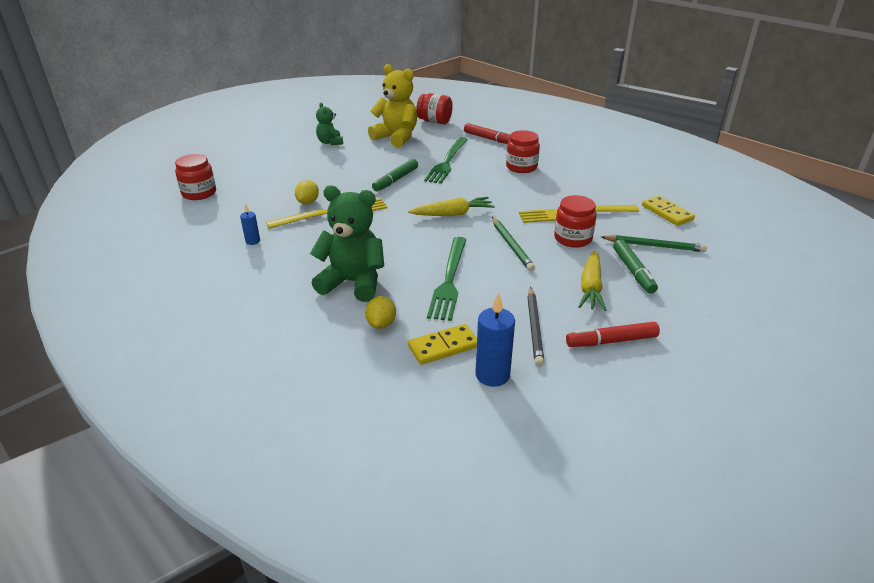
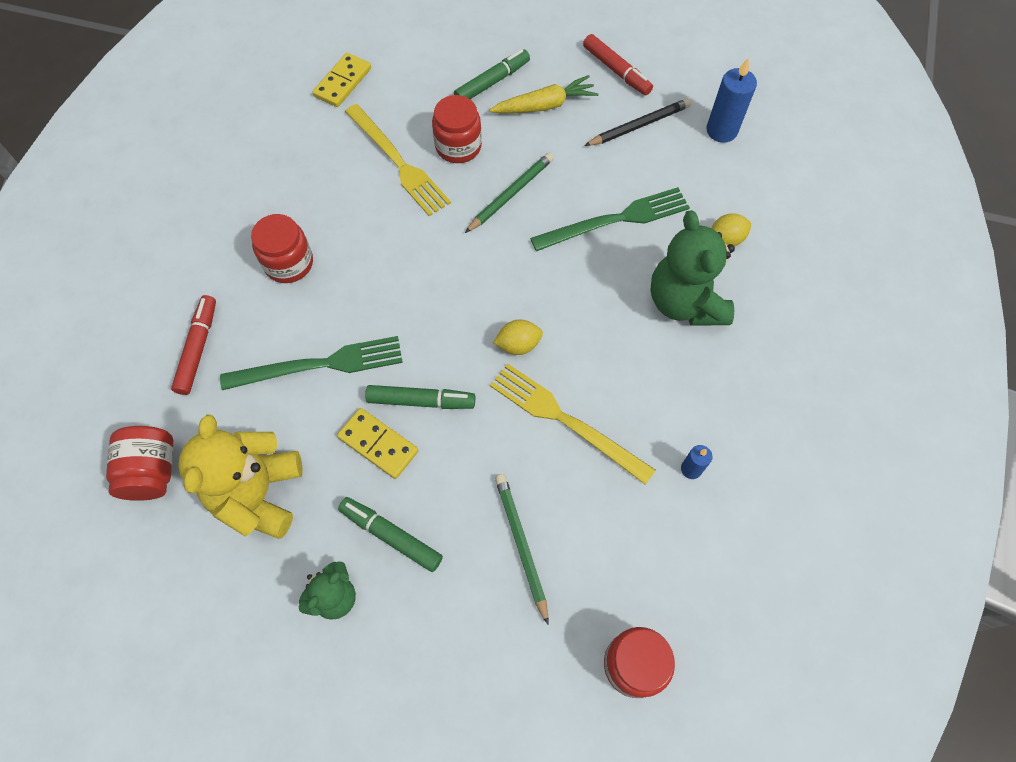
camera: 120 degrees left, 30 degrees up
yellow lemon [295,180,319,204] -> yellow lemon moved to [493,320,543,355]
yellow carrot [408,197,495,216] -> none
yellow domino [408,324,477,365] -> yellow domino moved to [337,408,419,479]
green pencil [601,235,707,252] -> green pencil moved to [495,474,549,625]
none -> green marker [338,497,443,572]

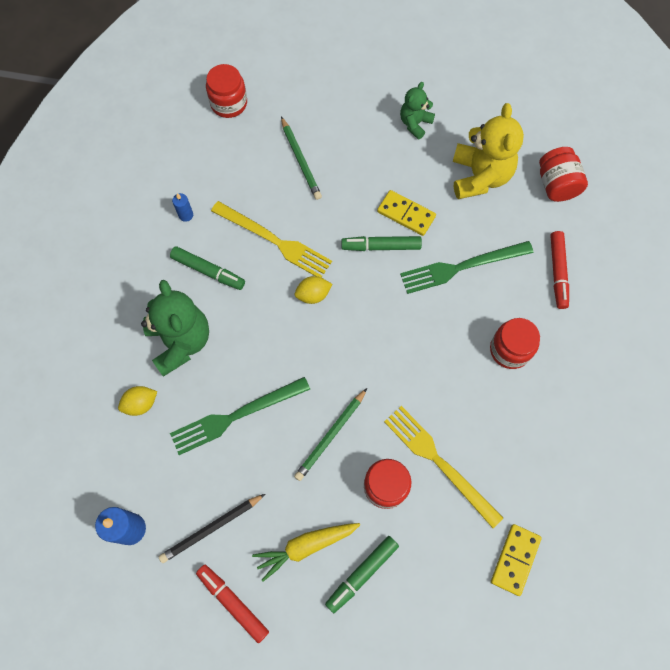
camera: 175 degrees right, 5 degrees up
green marker [338,497,443,572] -> green marker moved to [170,246,245,290]

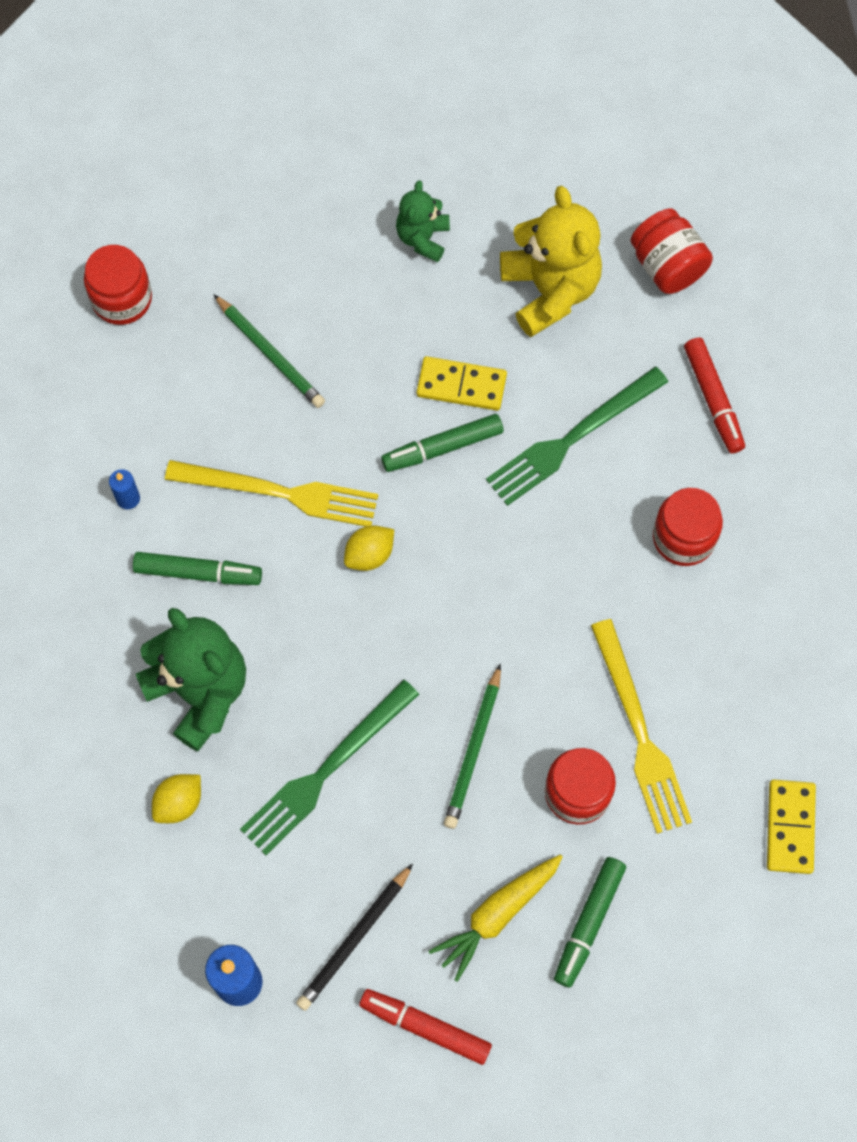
camera: 20 degrees left, 0 degrees up
yellow fork [384,406,503,528] -> yellow fork turned 135 degrees counterclockwise [591,619,692,834]

